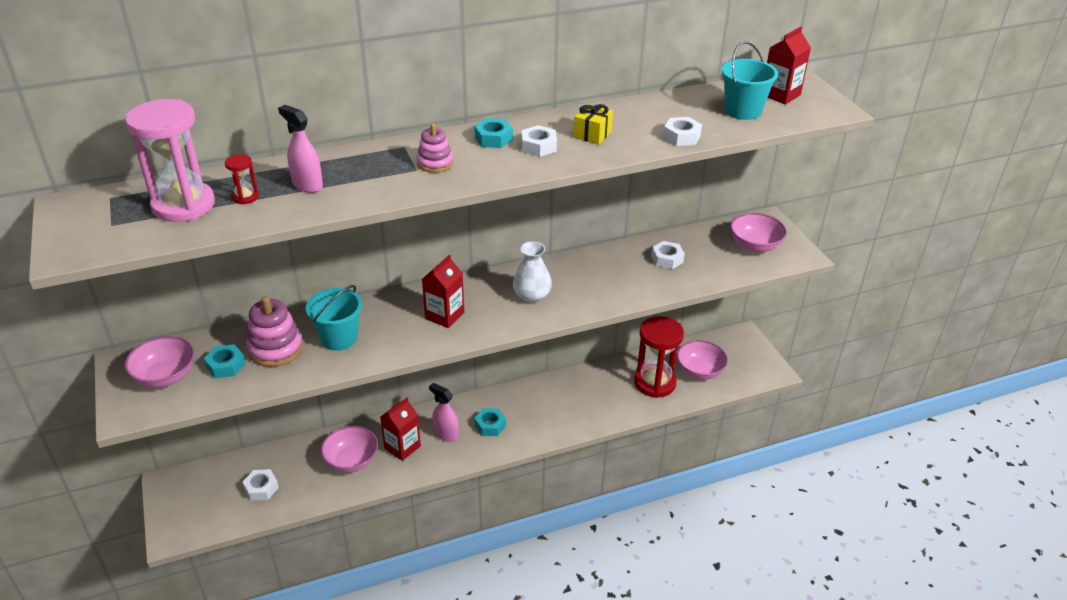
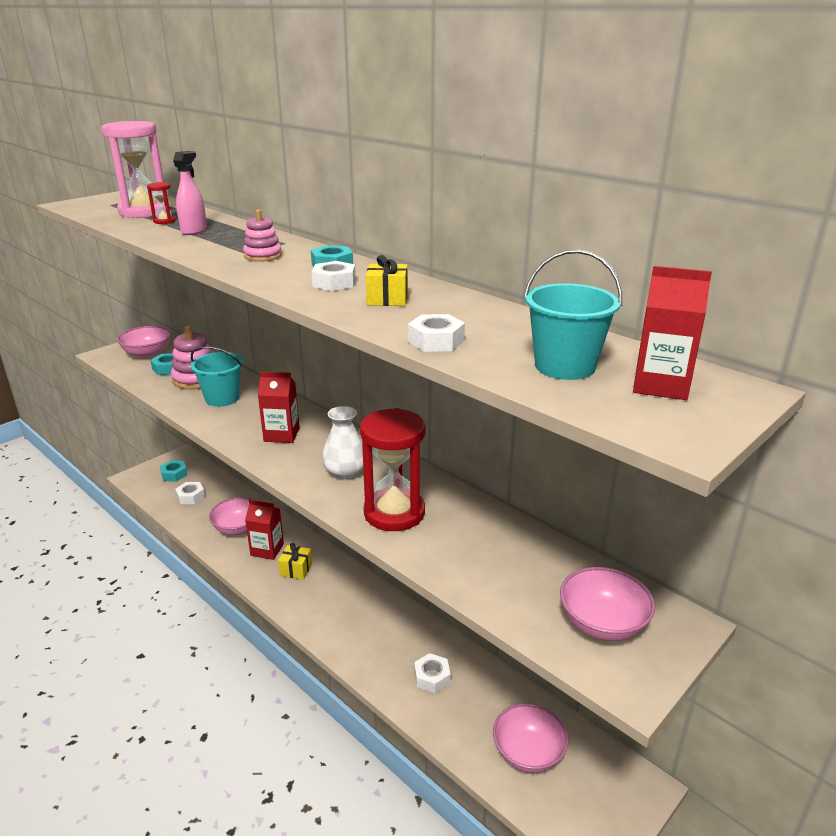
camera: 65 degrees right, 10 degrees down
pink spray bottle [429,383,459,442] -> yellow gift [278,543,312,580]
turquoise nut [474,408,506,436] -> turquoise nut moved to [160,460,187,482]
red hourglass [634,316,684,398] -> red hourglass moved to [360,408,426,531]
white nut [651,241,685,269] -> white nut moved to [414,653,451,693]

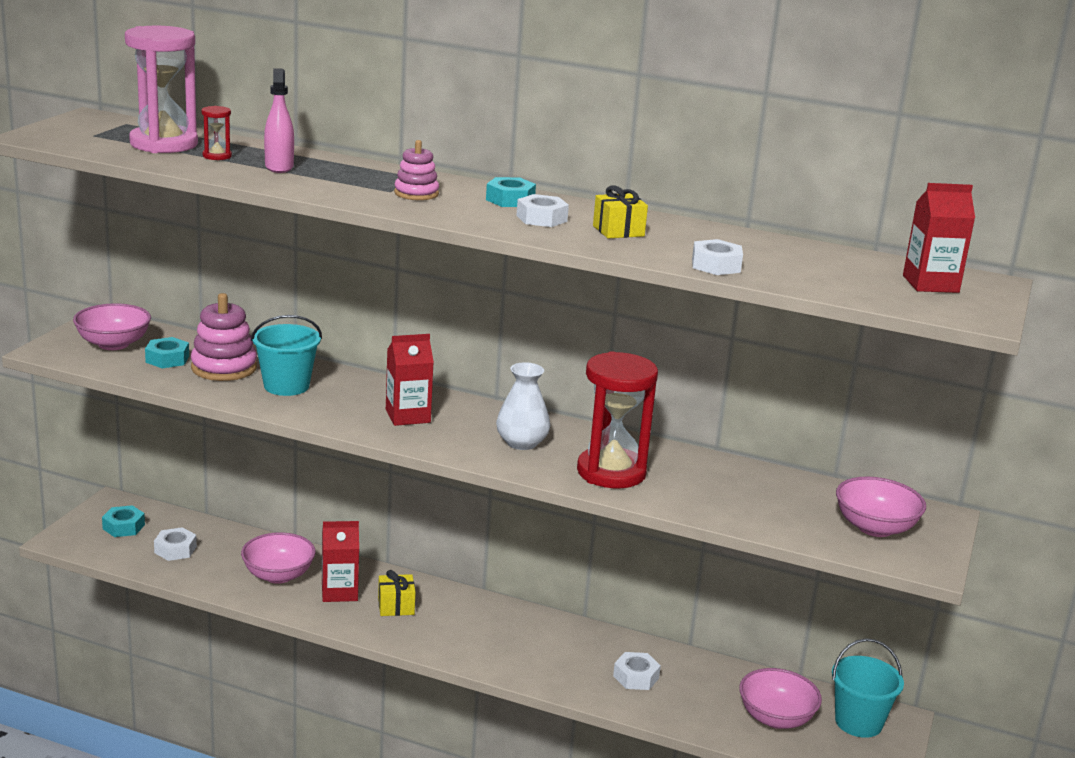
camera: 25 degrees left, 5 degrees down
turquoise bucket [524,249,622,380] -> turquoise bucket moved to [832,638,904,738]

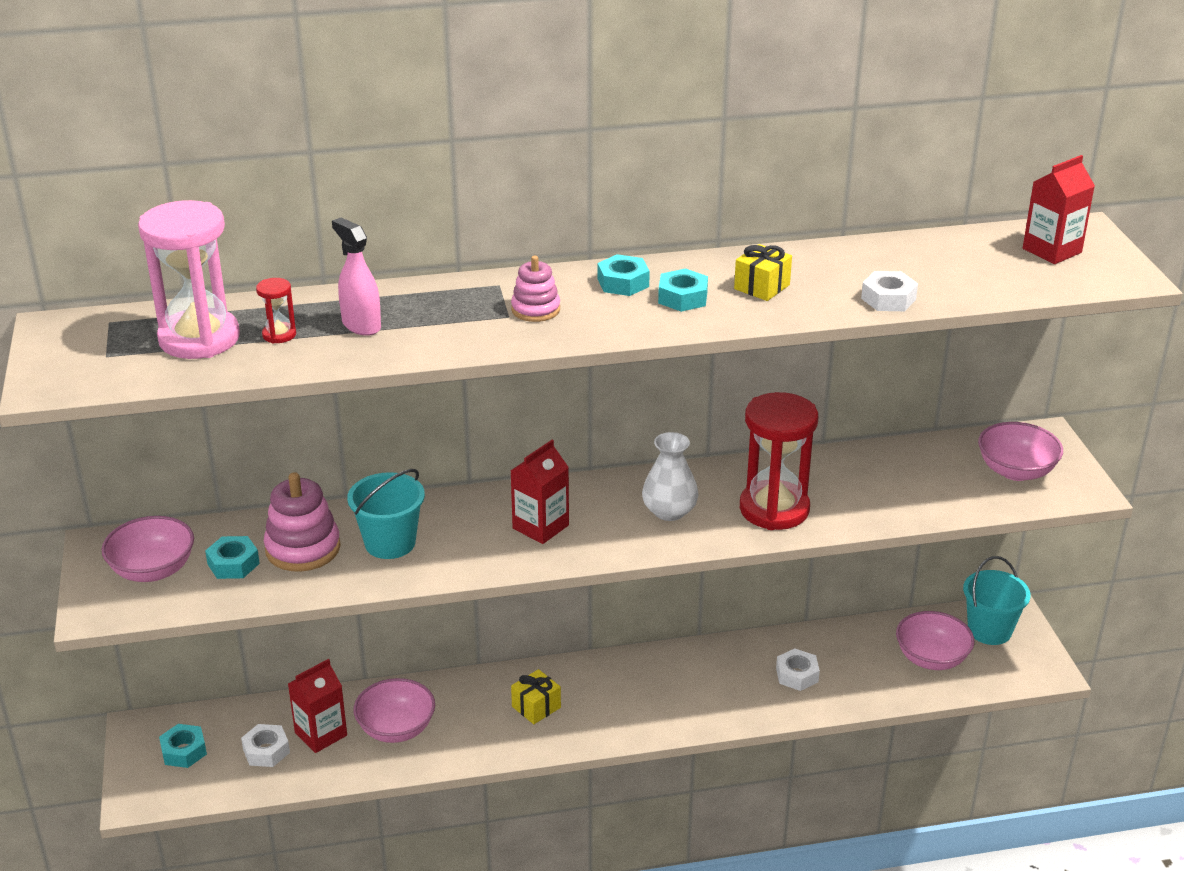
camera: 30 degrees left, 10 degrees up
red carton [322,521,359,602] -> red carton moved to [288,659,347,753]
white nut [516,194,569,227] -> turquoise nut [658,268,708,312]

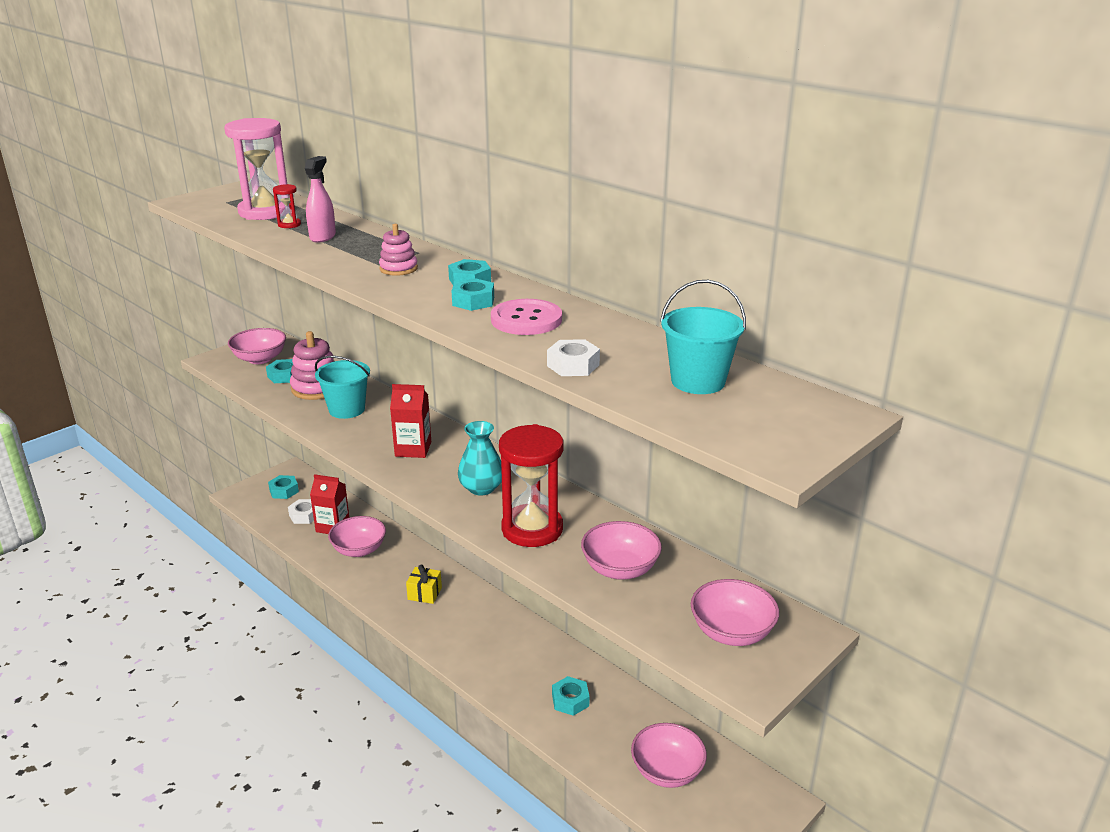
camera: 55 degrees right, 5 degrees down
white vase [642,432,699,521] -> turquoise vase [458,421,502,496]
yellow gift [734,244,792,301] -> pink button [491,299,562,335]
white nut [776,649,820,691] -> turquoise nut [552,676,590,716]
turquoise bucket [963,556,1031,645] -> turquoise bucket moved to [660,280,746,394]
red carton [1023,155,1095,264] -> none
none -> pink bowl [581,521,662,580]

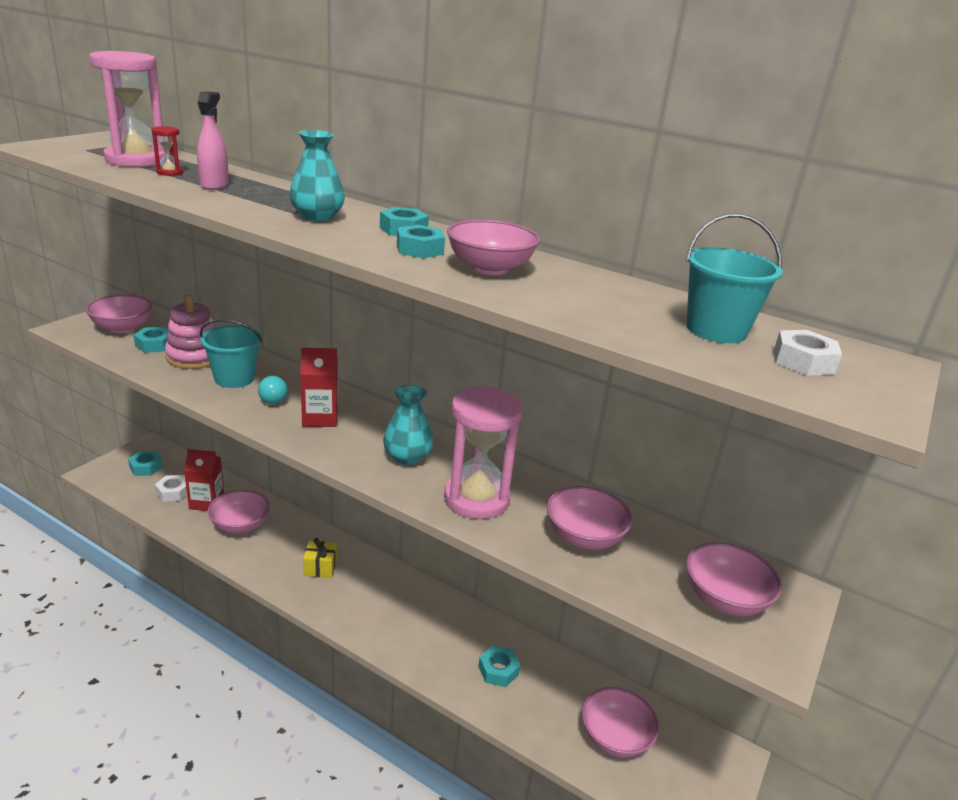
camera: 15 degrees left, 0 degrees up
pink stacking toy [379,224,418,276] -> turquoise vase [289,130,345,222]
pink button [491,299,562,335] -> pink bowl [447,219,540,275]
red hourglass [499,424,564,547] -> pink hourglass [444,386,522,519]
white nut [547,339,600,376] -> white nut moved to [774,330,842,376]
none -> turquoise light bulb [258,376,288,404]

